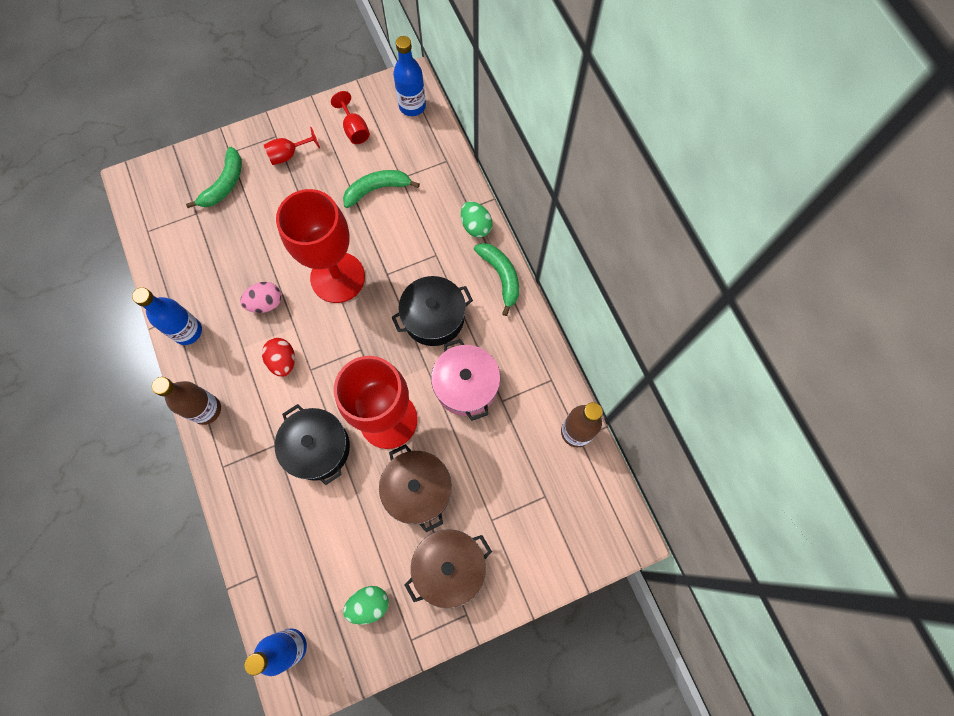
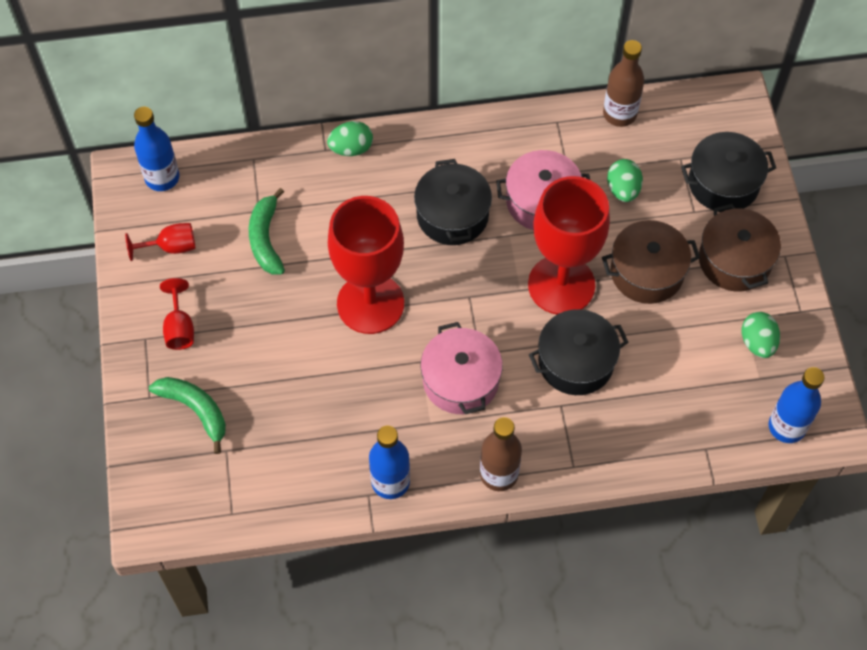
camera: 75 degrees left, 10 degrees down
pink egg [240,282,281,313] -> none
red egg [262,338,295,377] -> pink pot [420,322,503,414]
green banana [474,243,519,316] -> none
none -> green egg [607,159,643,202]
none -> black pot [681,132,776,212]

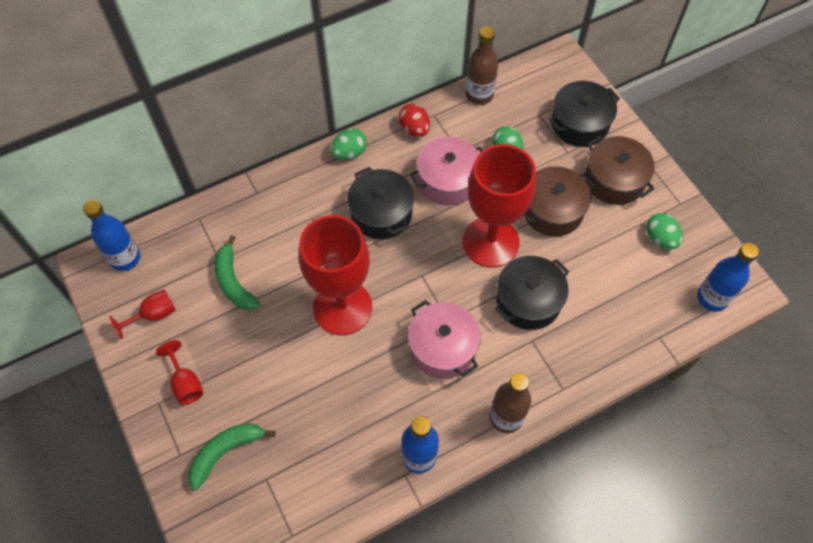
camera: 20 degrees left, 0 degrees up
green banana [149,377,226,454] -> green banana turned 60 degrees counterclockwise [188,423,276,490]
green egg [327,121,373,156] -> green egg moved to [331,128,367,160]
none -> red egg [399,104,430,137]

